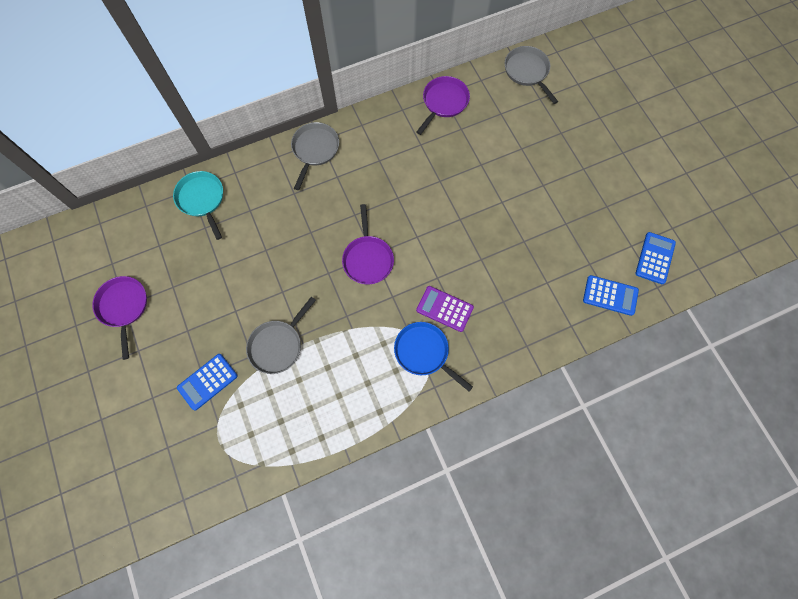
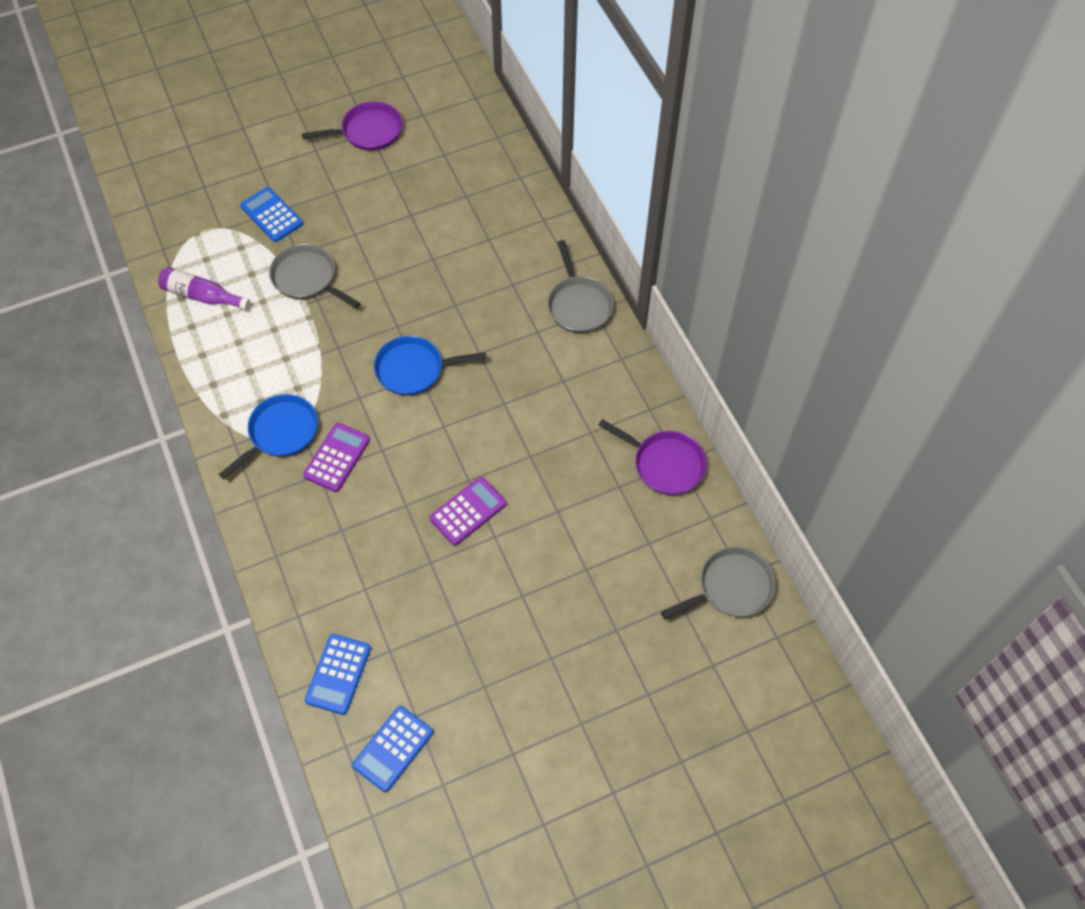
camera: 90 degrees right, 10 degrees down
turquoise pan [173,171,223,240] -> none
grey pan [291,122,339,190] -> grey pan turned 60 degrees clockwise [548,240,614,333]
purple pan [342,204,394,285] -> blue pan [374,336,486,396]
blue calculator [635,232,676,284] -> blue calculator turned 105 degrees clockwise [352,706,433,792]
none -> purple bottle [158,267,251,310]
none -> purple calculator [430,477,507,546]

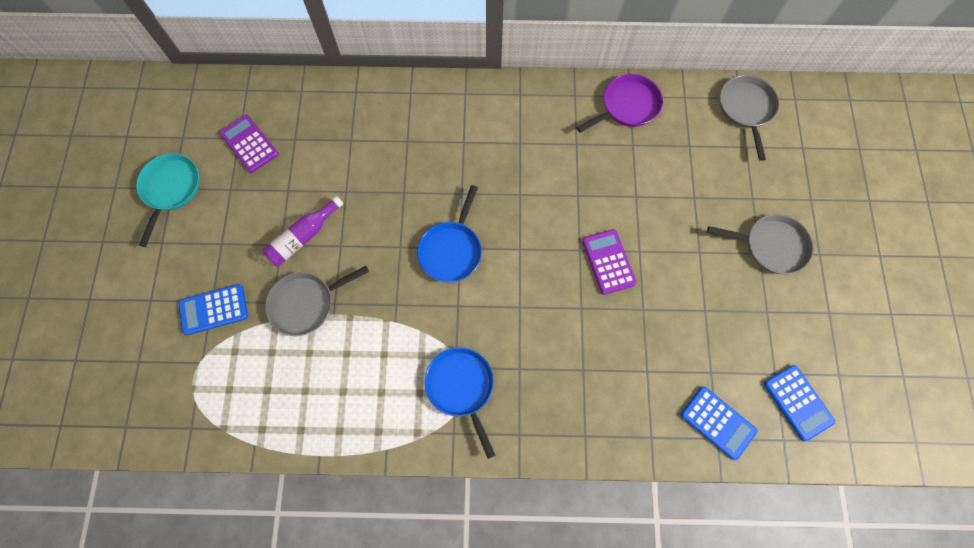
camera: 65 degrees left, 10 degrees up
purple bottle [158,267,251,310] -> purple bottle moved to [262,196,343,266]
purple pan [302,101,402,151] -> turquoise pan [136,153,200,247]
purple calculator [303,423,370,492] -> purple calculator moved to [219,115,279,173]
grey pan [548,240,614,333] -> grey pan moved to [707,214,814,274]

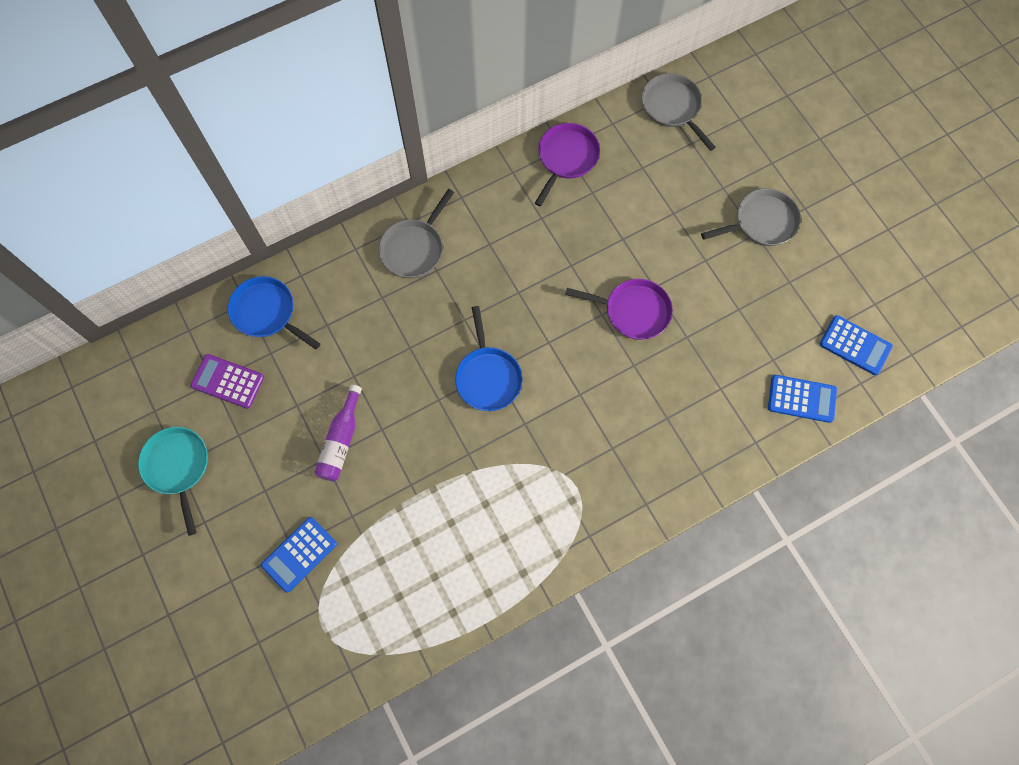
camera: 30 degrees left, 0 degrees up
grey pan [265,266,369,336] -> grey pan moved to [379,189,454,278]
blue pan [425,347,495,459] -> blue pan moved to [228,276,320,350]
purple calculator [582,229,637,295] -> purple pan [565,279,673,340]

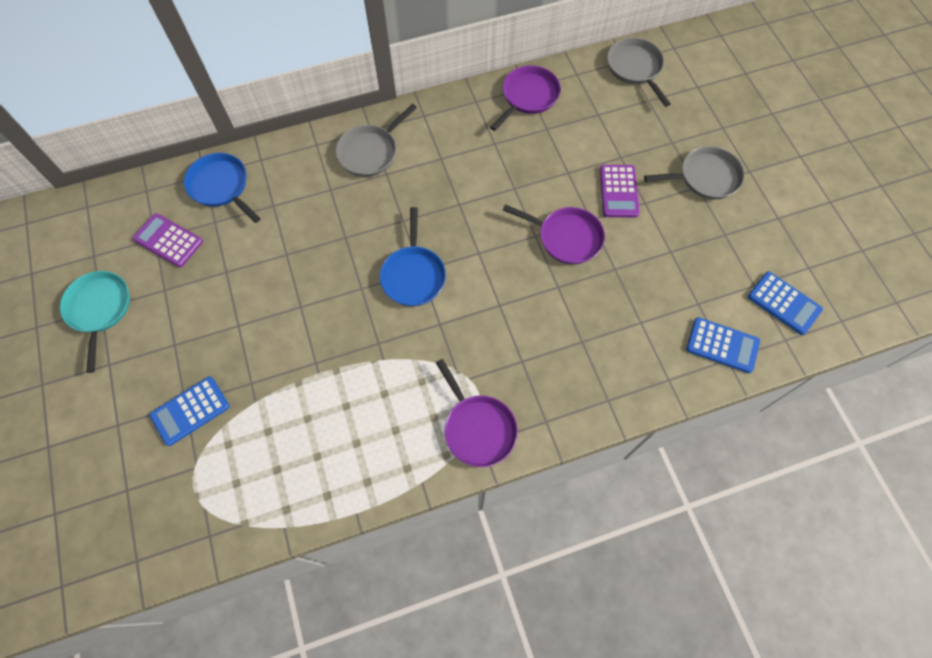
camera: 10 degrees right, 5 degrees down
purple bottle [314,385,362,481] -> none
none -> purple pan [436,359,518,467]
none -> purple calculator [600,165,640,217]

